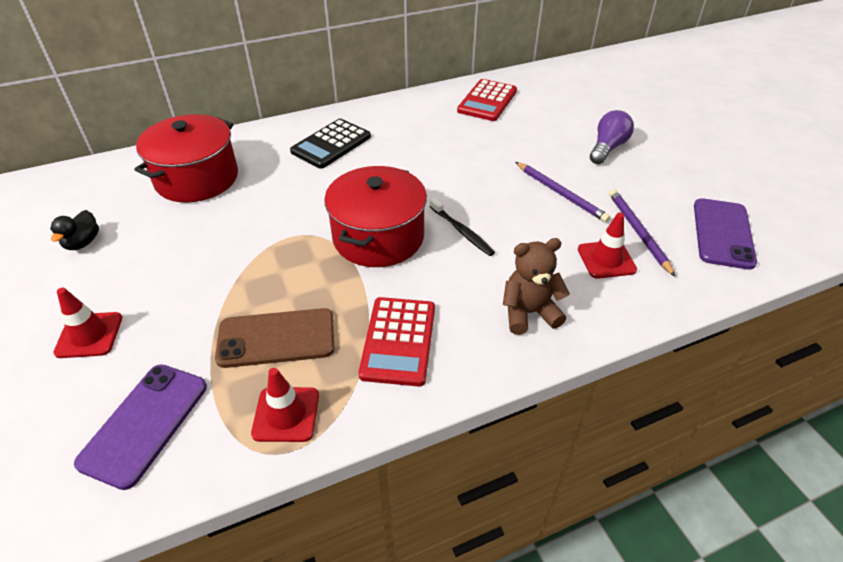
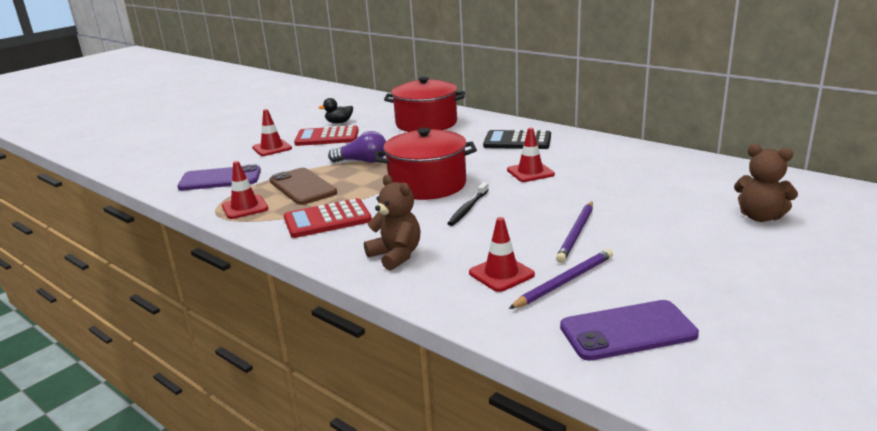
camera: 65 degrees right, 20 degrees down
red calculator [457,79,517,121] -> red calculator moved to [294,125,359,146]
purple light bulb [590,110,634,164] -> purple light bulb moved to [328,131,386,163]
none -> red traffic cone [507,128,555,182]
none -> brown teddy bear [734,144,798,222]

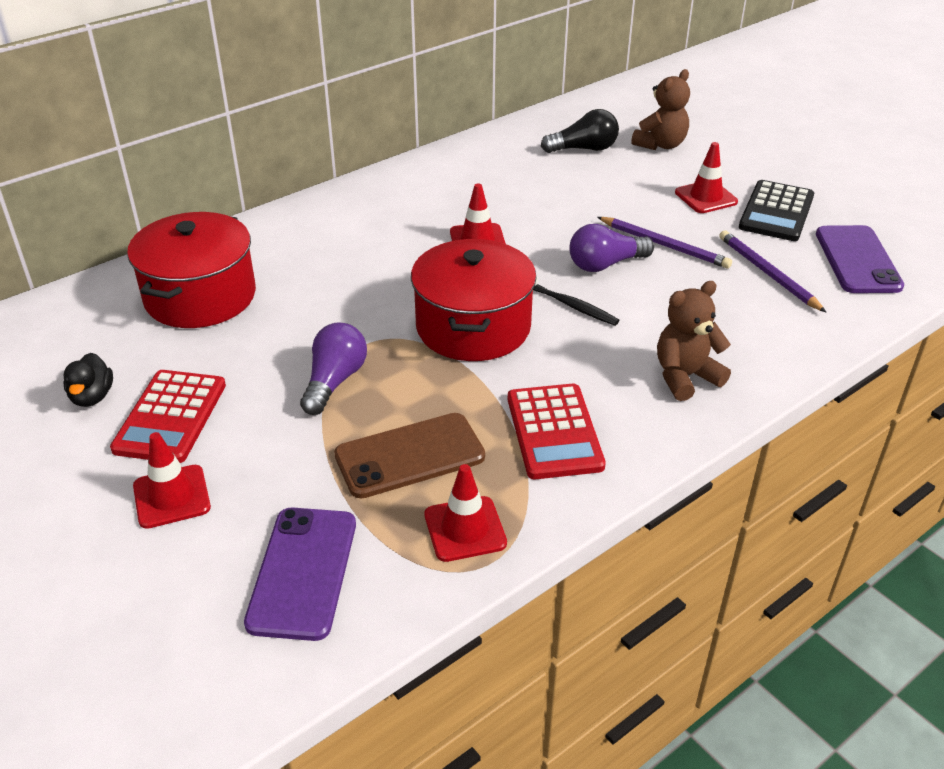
camera: 80 degrees left, 15 degrees up
red traffic cone [469,217,535,292] -> red traffic cone moved to [675,142,738,213]
black calculator [483,130,551,149] -> black calculator moved to [739,180,814,241]
none -> black light bulb [541,109,619,153]
none -> purple light bulb [569,224,654,272]

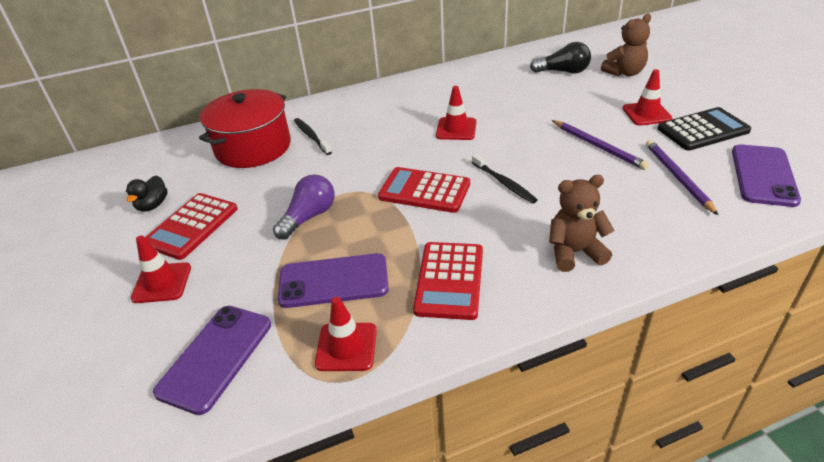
camera: 20 degrees right, 0 degrees up
brown phone [334,413,485,498] -> purple phone [278,253,389,308]
red pot [411,239,536,361] -> red calculator [378,167,470,213]
purple light bulb [569,224,654,272] -> none
black calculator [739,180,814,241] -> black calculator turned 150 degrees counterclockwise [658,107,751,151]
none -> black toothbrush [294,118,332,155]

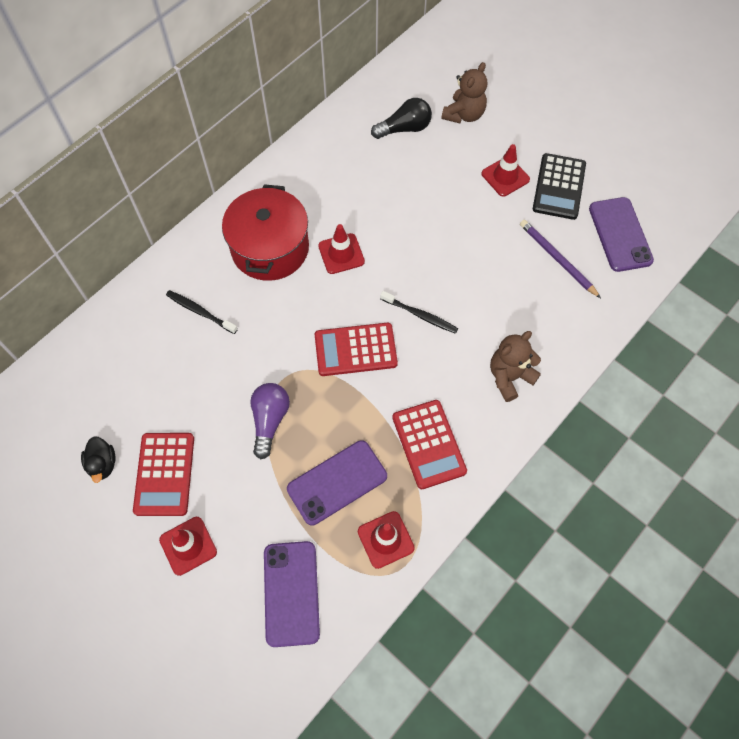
camera: 30 degrees left, 25 degrees up
red pot [199,89,291,168] -> red pot moved to [222,184,309,281]
purple pencil [552,120,649,170] -> none
black calculator [658,107,751,151] -> black calculator turned 150 degrees clockwise [533,153,586,220]

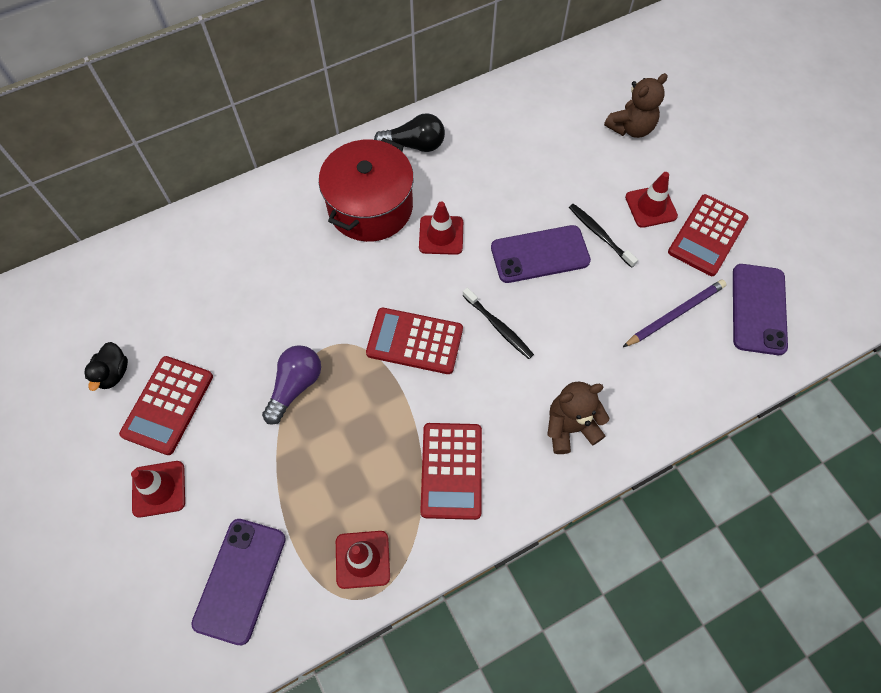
camera: 20 degrees right, 0 degrees up
black toothbrush [166,290,238,334] -> black toothbrush moved to [569,204,638,268]
purple phone [287,440,387,526] -> purple phone moved to [491,225,591,283]
black light bulb [371,98,432,139] -> black light bulb moved to [374,113,445,152]
purple pencil [520,220,601,298] -> purple pencil turned 75 degrees clockwise [623,280,726,347]
black calculator [533,153,586,220] -> red calculator [668,194,749,276]

